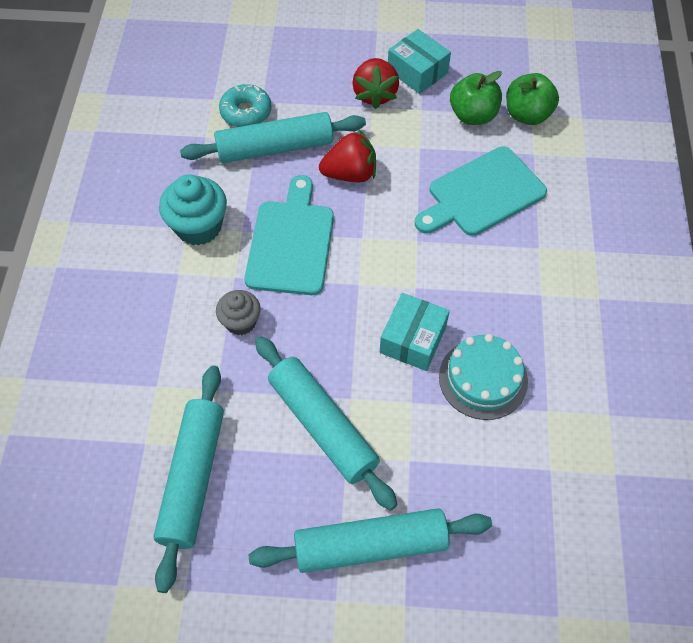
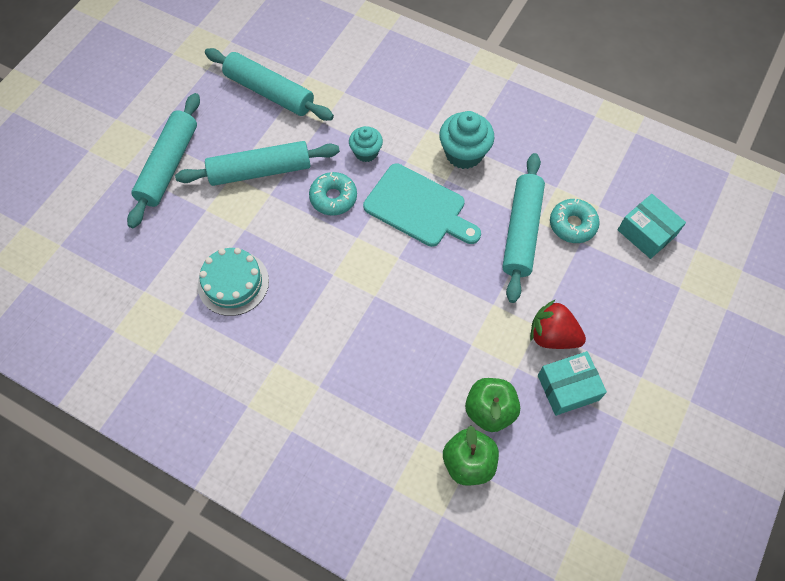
camera: 115 degrees right, 5 degrees up
grey cupcake [216,290,261,335] -> turquoise cupcake [349,126,383,162]
red strawberry [319,130,376,182] -> none
turquoise box [380,293,450,371] -> turquoise box moved to [618,194,686,259]
turquoise cutting board [415,147,547,236] -> none
none -> turquoise donut [309,172,357,216]

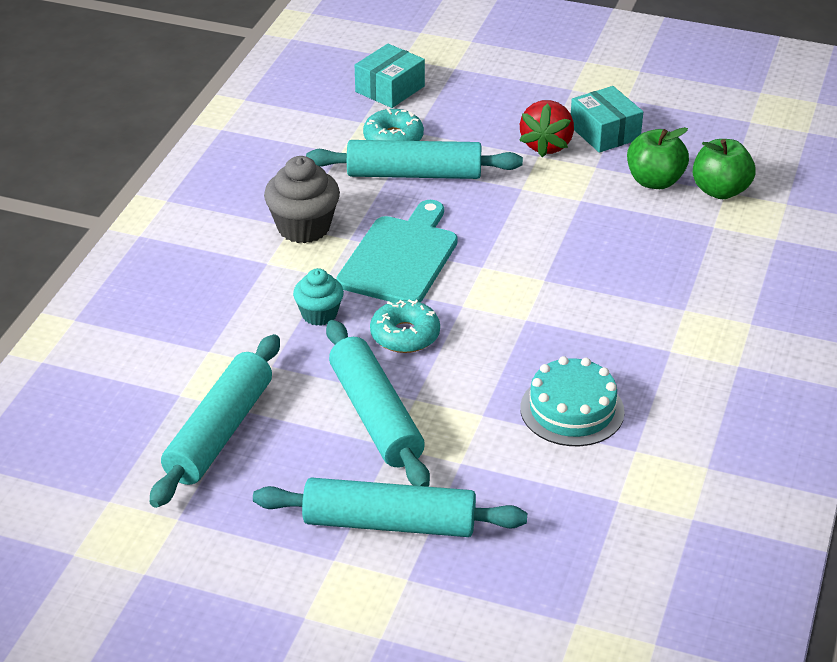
camera: 100 degrees left, 25 degrees down
turquoise cupcake [439,111,494,169] -> grey cupcake [264,156,340,243]

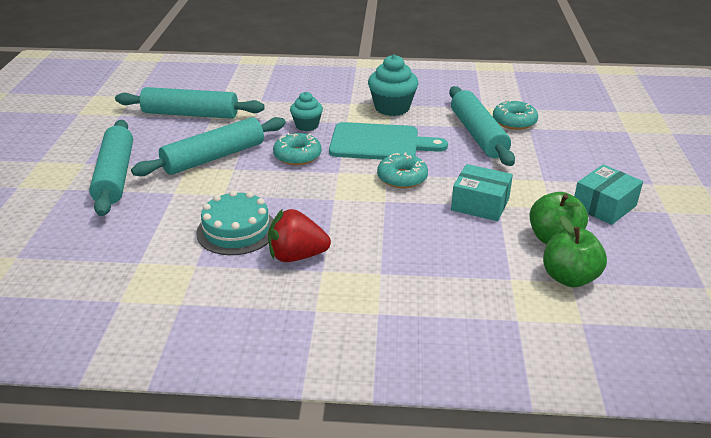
camera: 75 degrees right, 5 degrees down
grey cupcake [264,156,340,243] -> turquoise cupcake [368,54,419,116]
turquoise box [355,44,425,108] -> turquoise box moved to [451,164,513,221]
red strawberry [519,100,574,157] -> red strawberry moved to [268,209,331,262]
none -> turquoise donut [377,152,428,189]

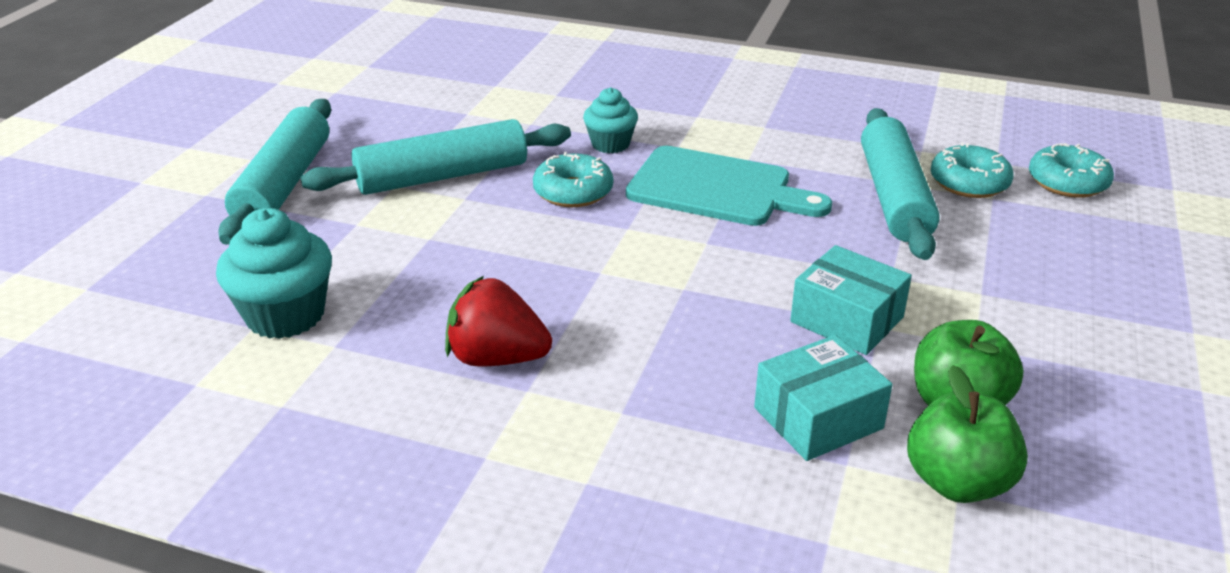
camera: 15 degrees right, 0 degrees up
turquoise rolling pin [115,87,265,119] -> none
turquoise cake [196,190,274,255] -> none
turquoise cupcake [368,54,419,116] -> turquoise cupcake moved to [216,208,332,339]
turquoise donut [377,152,428,189] -> turquoise donut moved to [1029,143,1114,198]
turquoise box [574,165,643,225] -> turquoise box moved to [754,335,892,461]

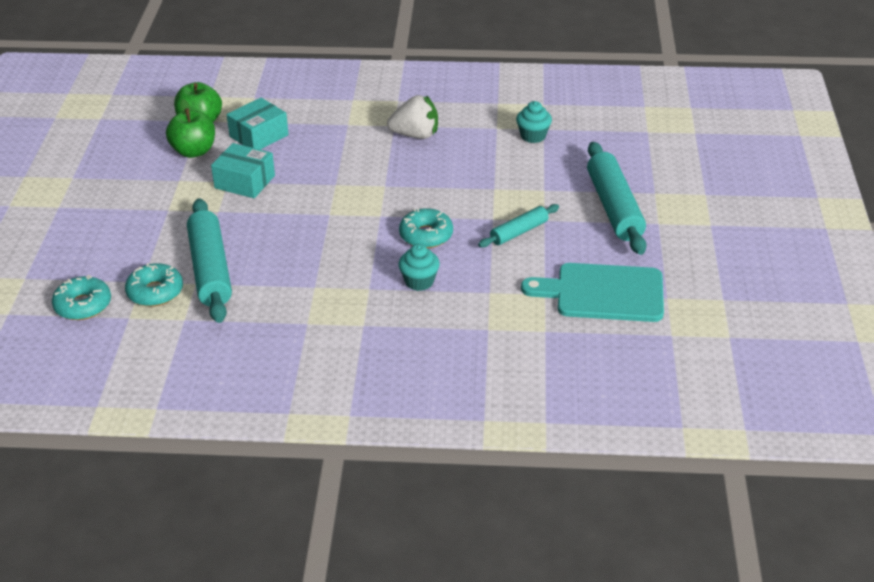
camera: 165 degrees right, 5 degrees up
turquoise cupcake [216,208,332,339] -> turquoise cupcake [516,101,552,143], size x0.63
turquoise rolling pin [301,119,571,195] -> turquoise rolling pin [478,204,559,248], size x0.55
red strawberry [445,276,552,366] -> white strawberry [387,95,438,139]
turquoise cutting board [626,146,832,226] -> turquoise cutting board moved to [521,263,664,322]

